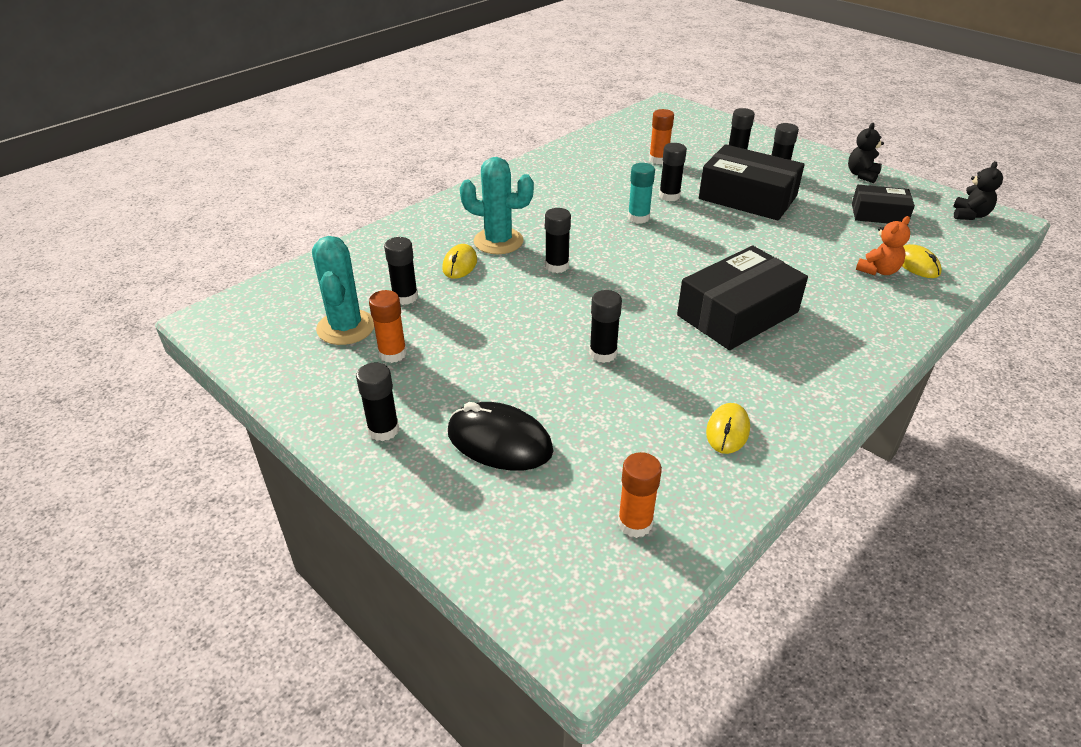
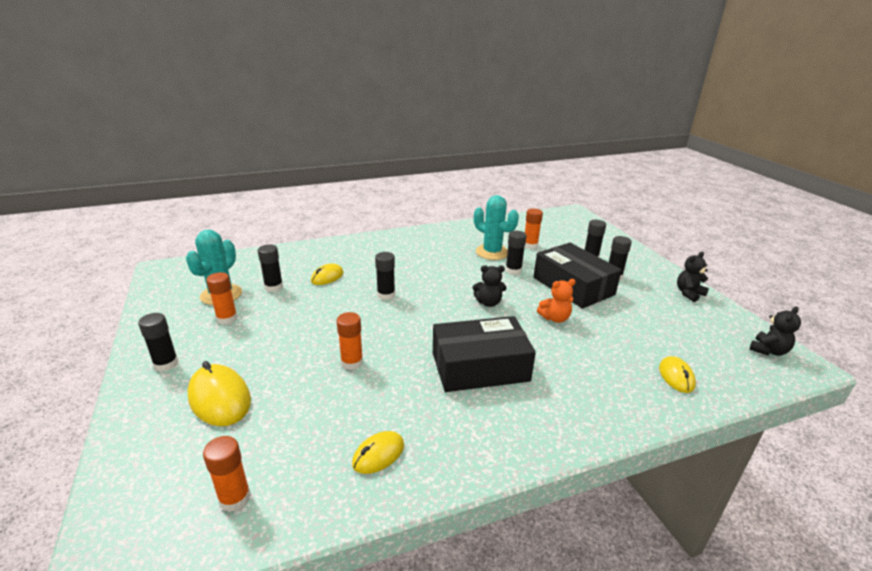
camera: 25 degrees right, 10 degrees down
black mouse [448,402,554,471] -> yellow mouse [188,361,251,426]
turquoise cactus [460,157,534,254] -> turquoise cactus moved to [474,195,519,260]
black glue stick [589,290,622,363] -> orange glue stick [336,312,363,370]
turquoise glue stick [628,163,655,224] -> none
black box [852,185,915,225] -> none
orange teddy bear [856,216,910,275] -> orange teddy bear moved to [537,279,576,323]
none -> black teddy bear [473,265,506,307]

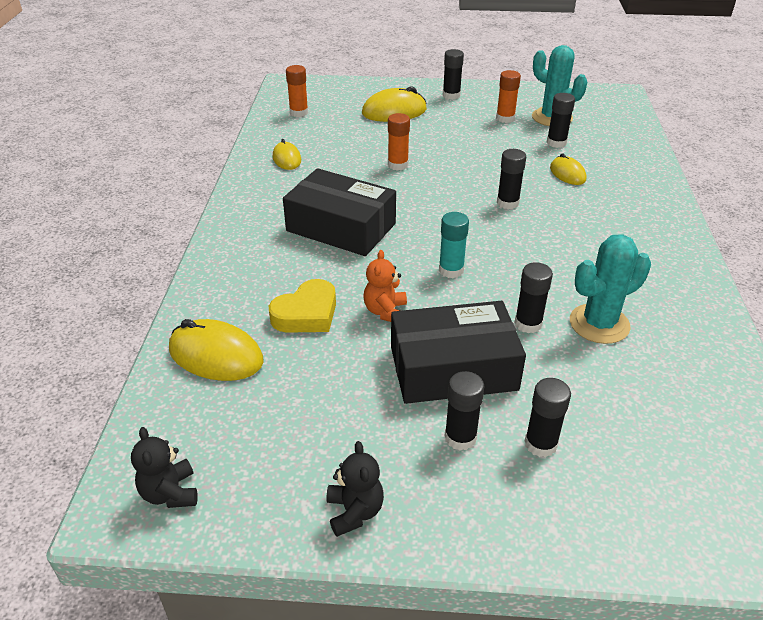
camera: 115 degrees right, 10 degrees up
black box [433,316,536,392] -> black box turned 75 degrees counterclockwise [283,168,396,256]
black teddy bear [473,265,506,307] -> turquoise glue stick [439,212,469,278]
orange glue stick [525,208,543,249] -> none
yellow mouse [659,356,696,393] -> yellow mouse [169,319,264,381], size x1.66
none -> yellow heart [269,279,336,333]

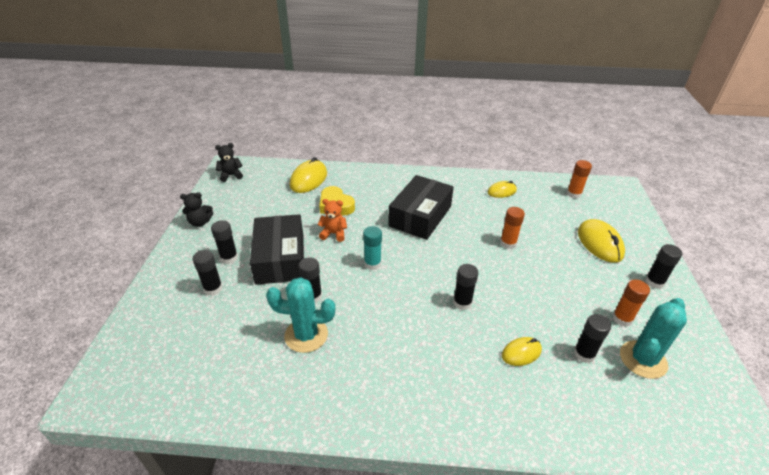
camera: 90 degrees right, 0 degrees up
turquoise cactus [570,234,651,344] -> turquoise cactus turned 60 degrees counterclockwise [266,277,335,353]

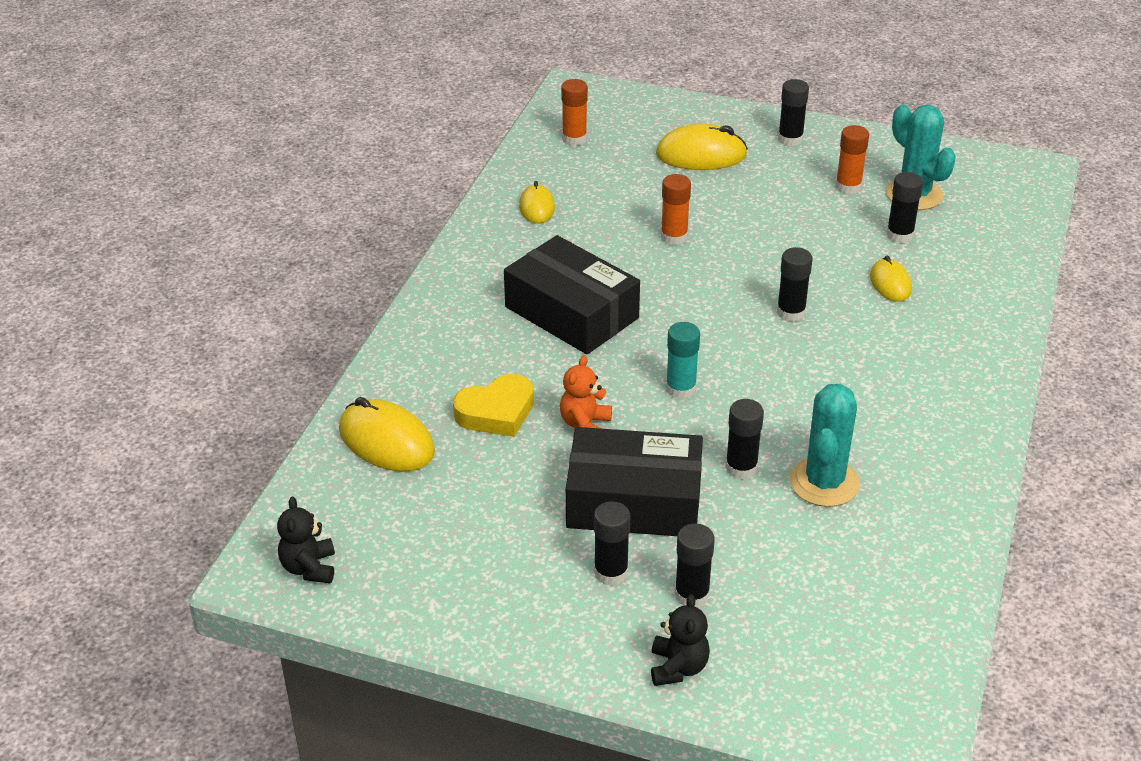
camera: 75 degrees left, 0 degrees up
black teddy bear [180,192,213,227] -> black teddy bear moved to [651,594,710,686]

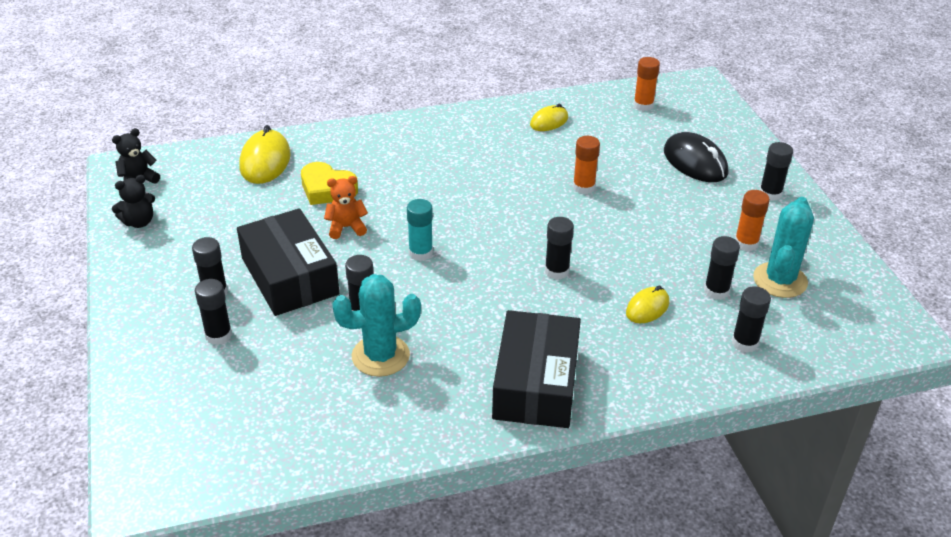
camera: 55 degrees right, 0 degrees up
black box [504,235,640,354] -> black box moved to [492,310,581,428]
black teddy bear [651,594,710,686] -> black teddy bear moved to [112,175,155,228]
yellow mouse [656,123,748,170] -> black mouse [664,132,728,182]
none -> black glue stick [732,286,771,353]

